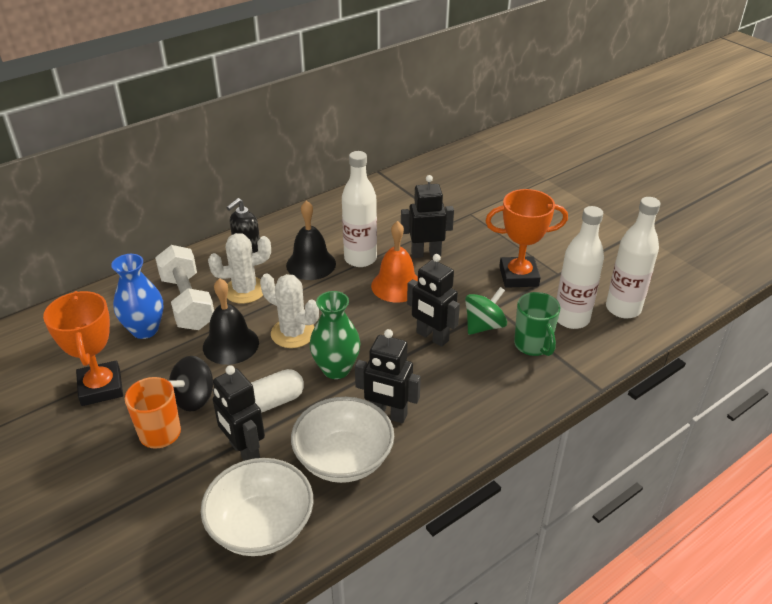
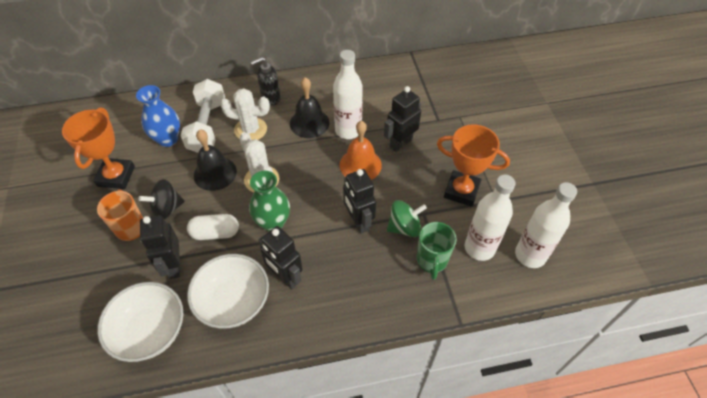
camera: 25 degrees right, 15 degrees up
black robot [401,175,454,258] -> black robot turned 60 degrees counterclockwise [384,86,421,152]

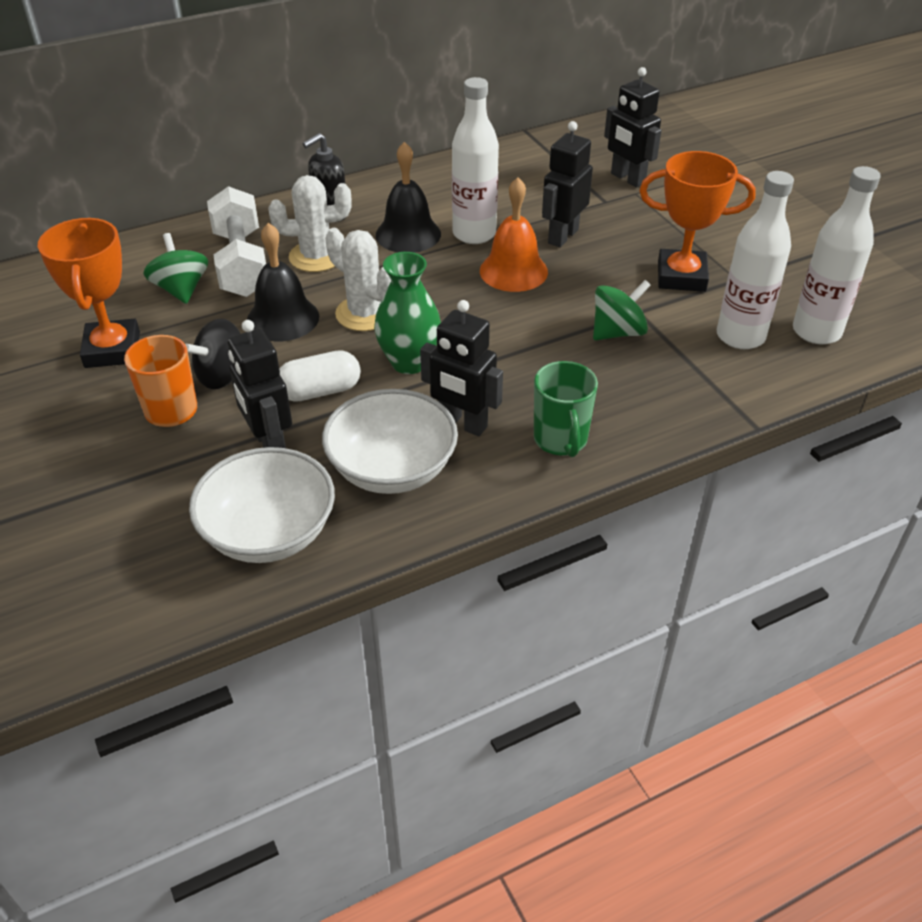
camera: 15 degrees left, 10 degrees down
blue vase [136,85,180,147] -> green spinning top [143,233,208,304]
black robot [343,169,376,234] -> black robot moved to [604,67,662,188]
green mug [417,222,457,280] -> green mug moved to [534,361,598,457]

